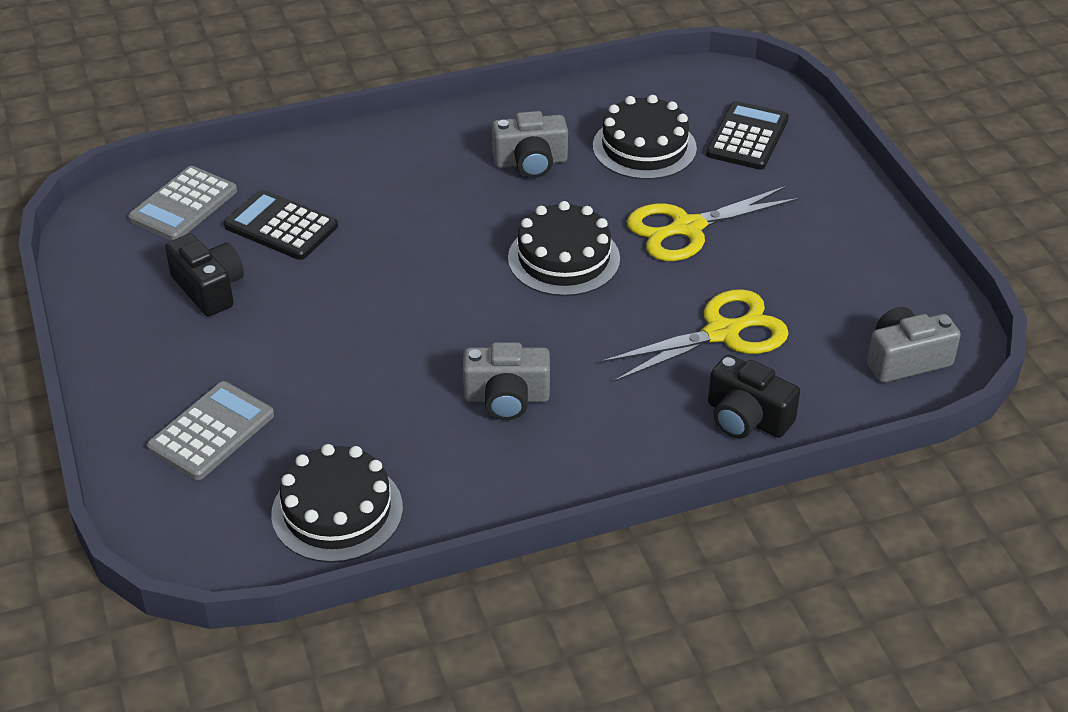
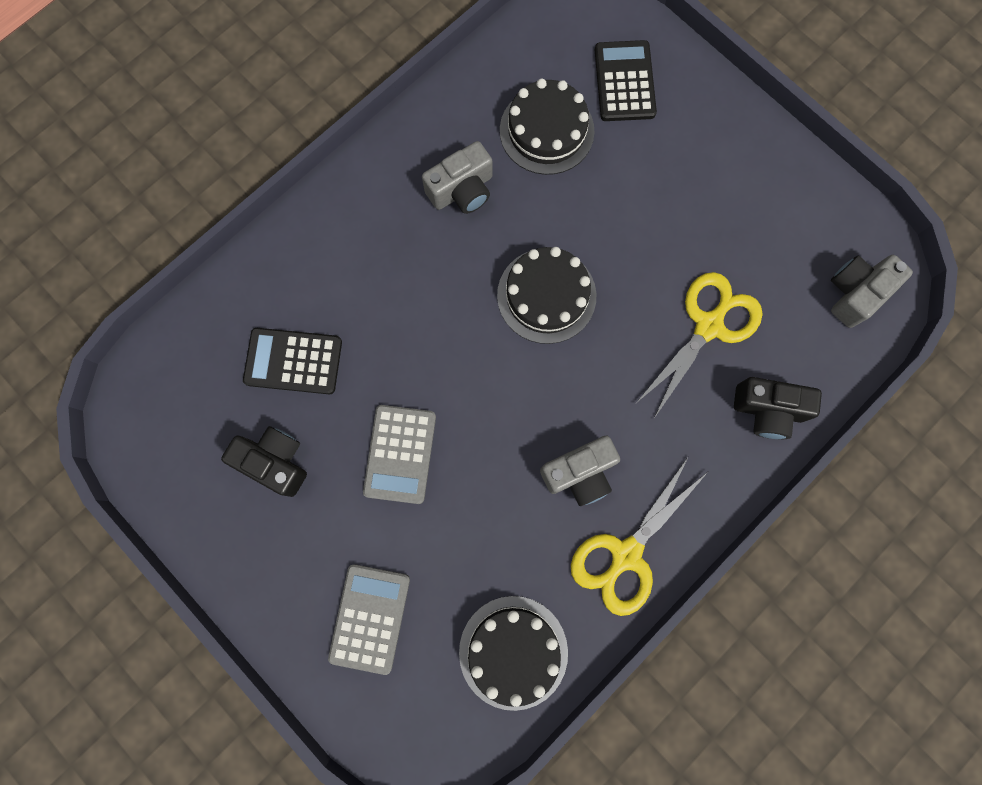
camera: 25 degrees left, 35 degrees up
grey calculator [128,166,237,241] -> grey calculator moved to [363,405,436,504]
yellow scissors [627,186,800,261] -> yellow scissors moved to [571,456,709,616]

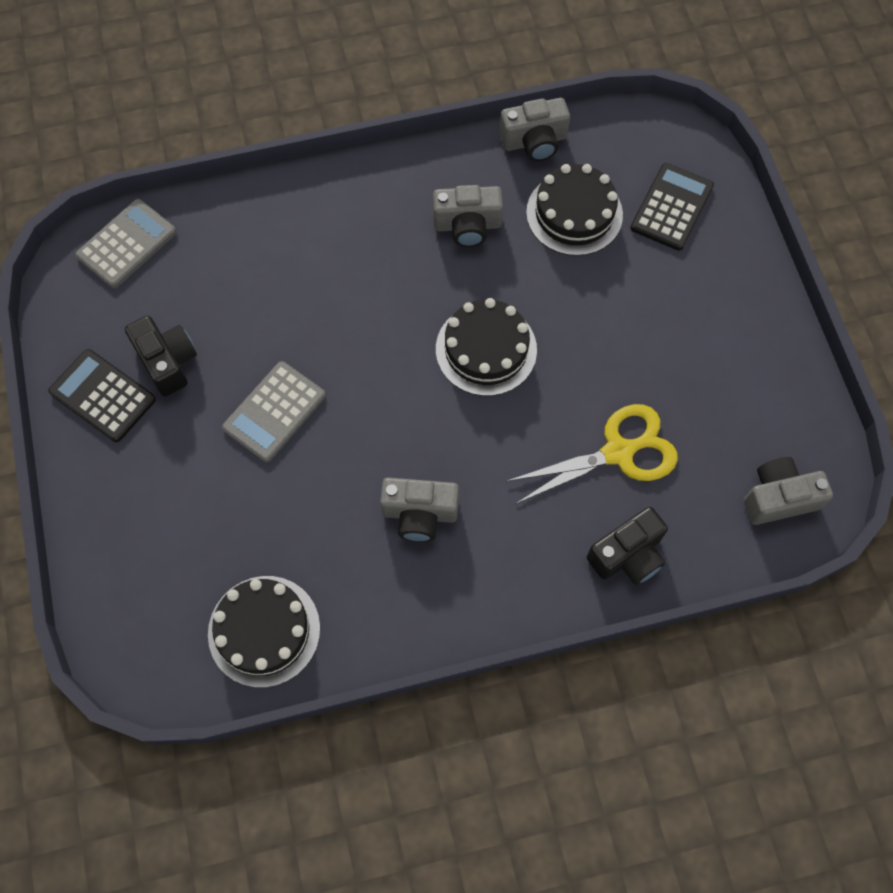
camera: 30 degrees right, 10 degrees down
black calculator [243,328,342,394] -> black calculator moved to [48,349,156,442]
grey calculator [328,564,410,675] -> grey calculator moved to [76,199,176,288]
yellow scissors [571,456,709,616] -> none
black camera [734,377,822,439] -> black camera turned 75 degrees counterclockwise [587,507,668,585]
none -> grey camera [500,98,570,161]

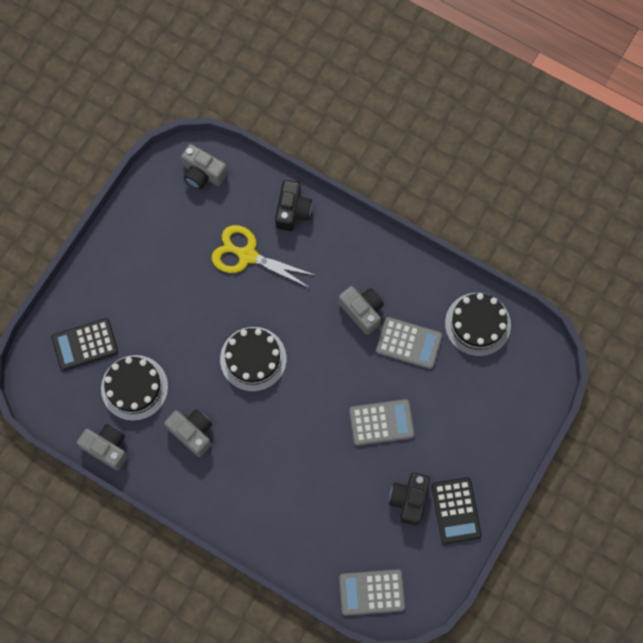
camera: 135 degrees left, 5 degrees up
black camera [587,507,668,585] -> black camera turned 90 degrees clockwise [275,180,312,231]
none -> grey calculator [376,317,442,369]

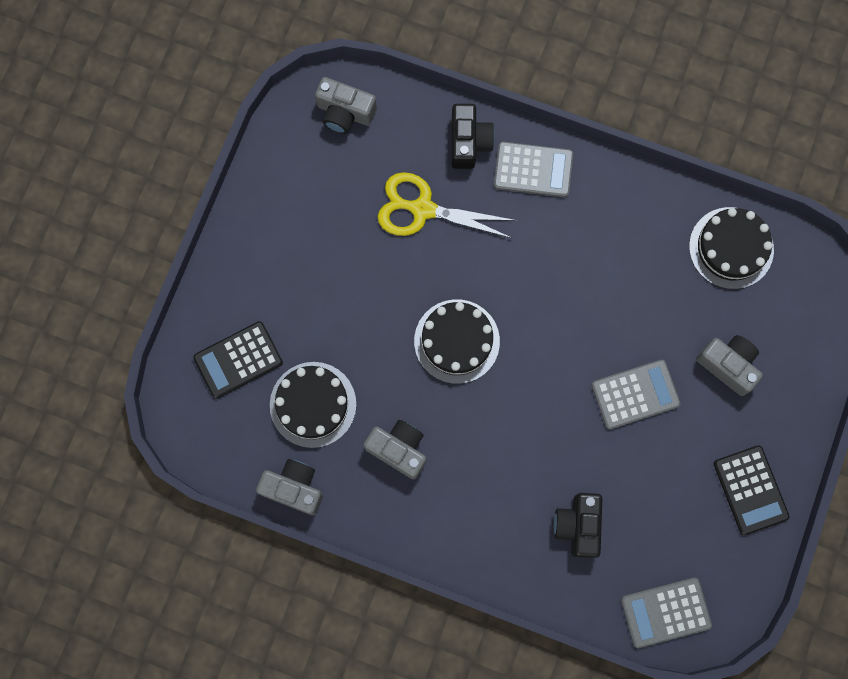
camera: 10 degrees left, 5 degrees up
grey camera [338,286,384,335] -> grey camera moved to [696,335,763,396]
grey calculator [376,317,442,369] -> grey calculator moved to [494,142,573,197]
black camera [389,473,430,526] -> black camera moved to [554,493,602,558]

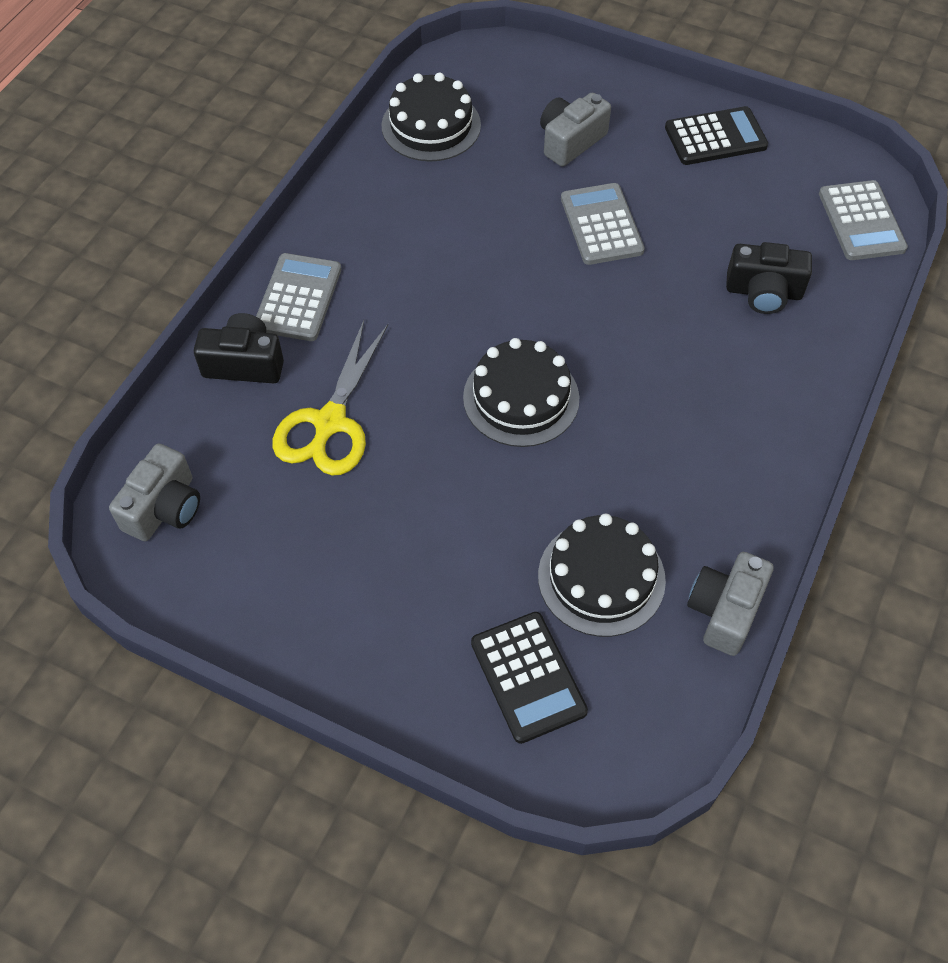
camera: 85 degrees left, 20 degrees down
grey camera [363,420,426,479] -> none

